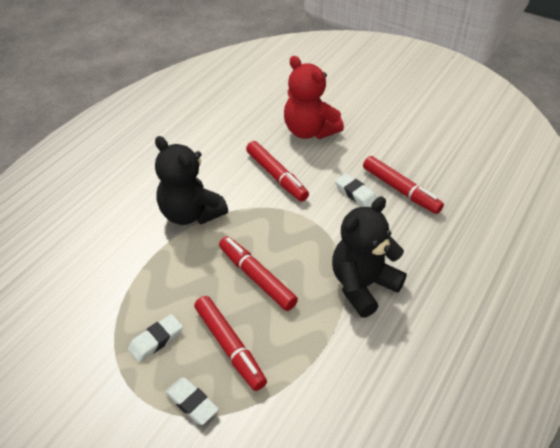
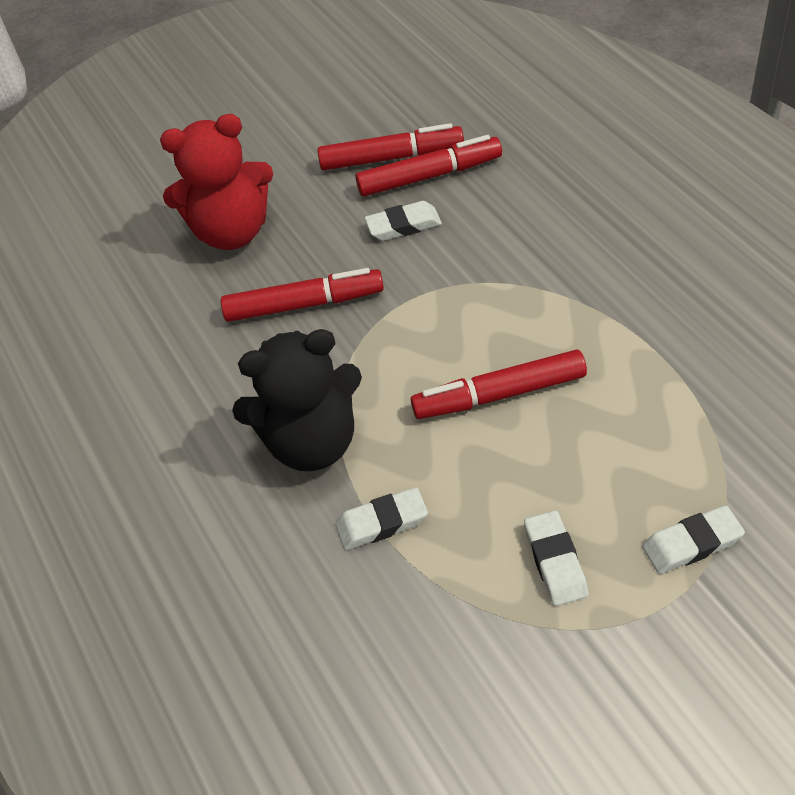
camera: 55 degrees left, 5 degrees up
red marker [194,296,267,391] -> red marker moved to [318,123,464,170]
black teddy bear [332,197,407,318] -> none
none -> white eraser [336,487,428,550]

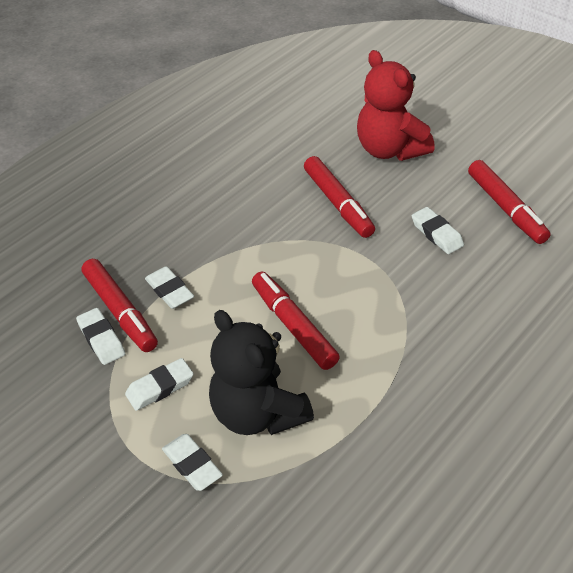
camera: 65 degrees right, 5 degrees down
black teddy bear [232,329,362,471] -> black teddy bear moved to [209,310,314,435]
red marker [355,135,502,197] -> red marker moved to [82,259,158,352]
none -> white eraser [76,308,125,365]

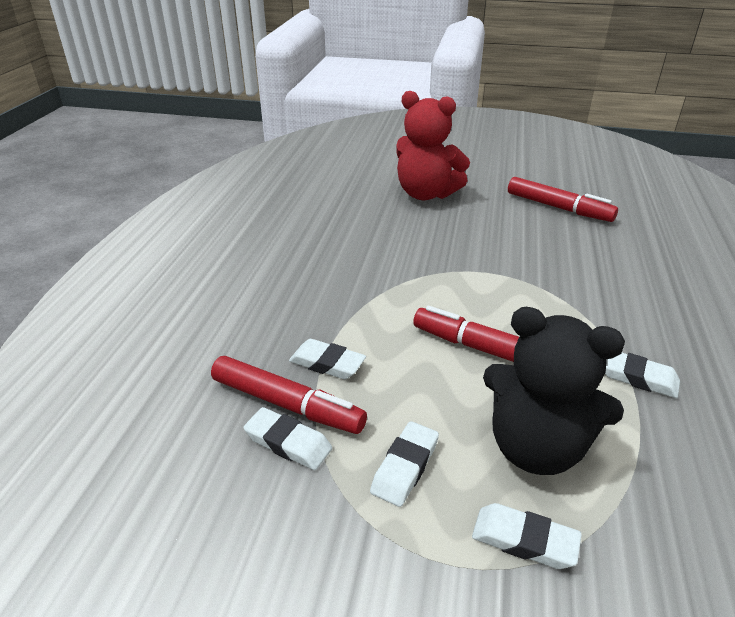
camera: 30 degrees left, 10 degrees down
red marker [304,156,375,238] -> none
white eraser [412,207,464,254] -> white eraser moved to [605,353,680,398]

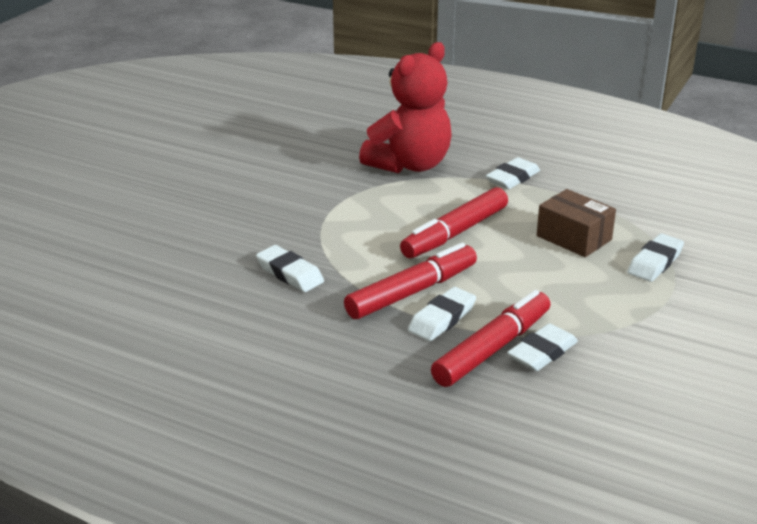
camera: 75 degrees left, 5 degrees down
white eraser [370,421,439,507] -> white eraser moved to [256,245,324,292]
red teddy bear [396,91,470,200] -> red teddy bear moved to [359,42,452,173]
black teddy bear [483,307,625,475] -> brown box [537,189,616,257]
red marker [508,177,618,222] -> red marker moved to [344,243,477,319]

